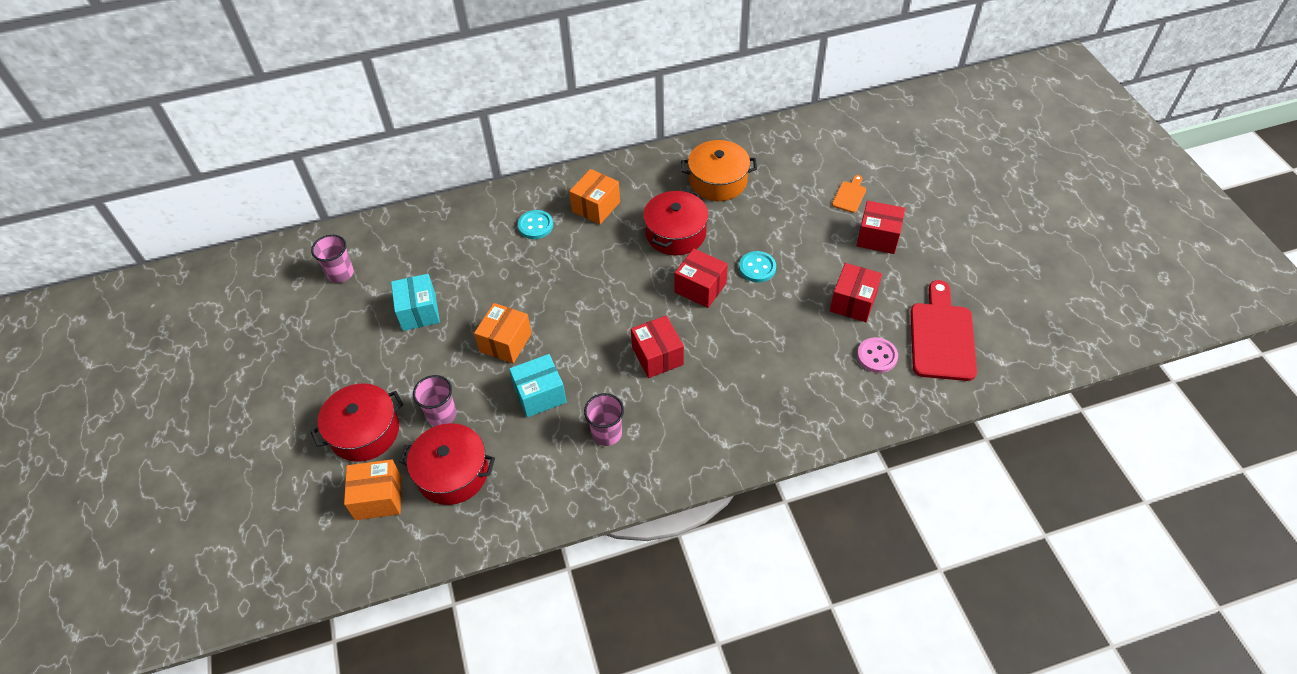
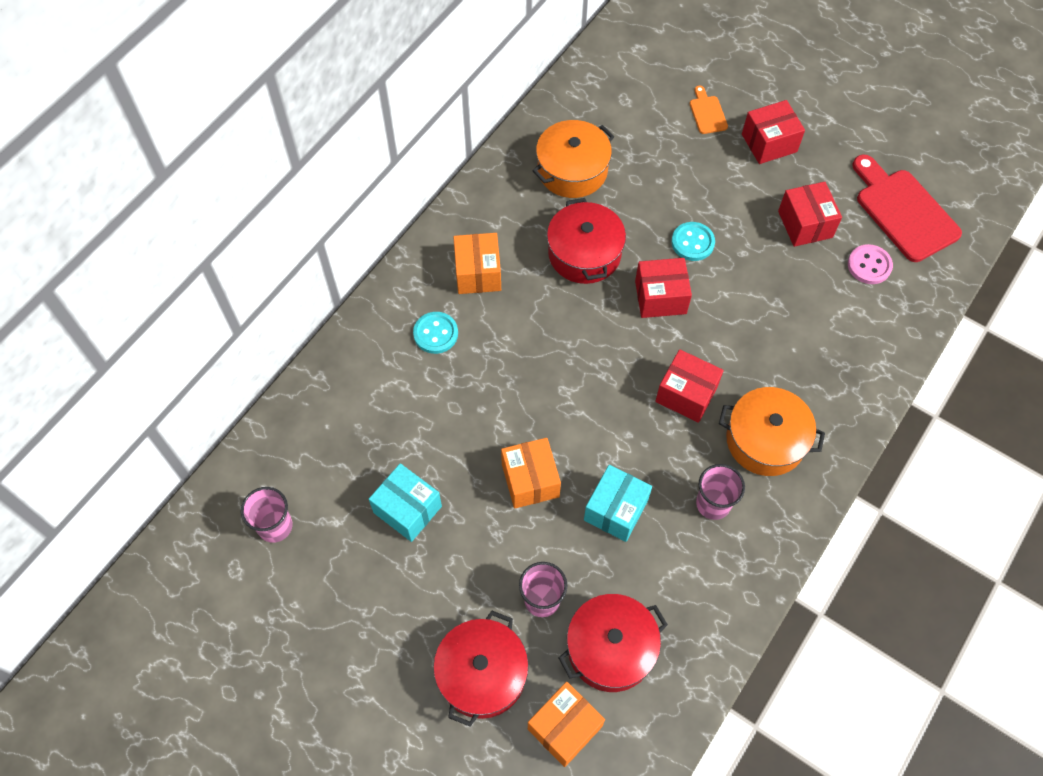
camera: 40 degrees left, 10 degrees up
none -> orange pot [719,387,825,476]

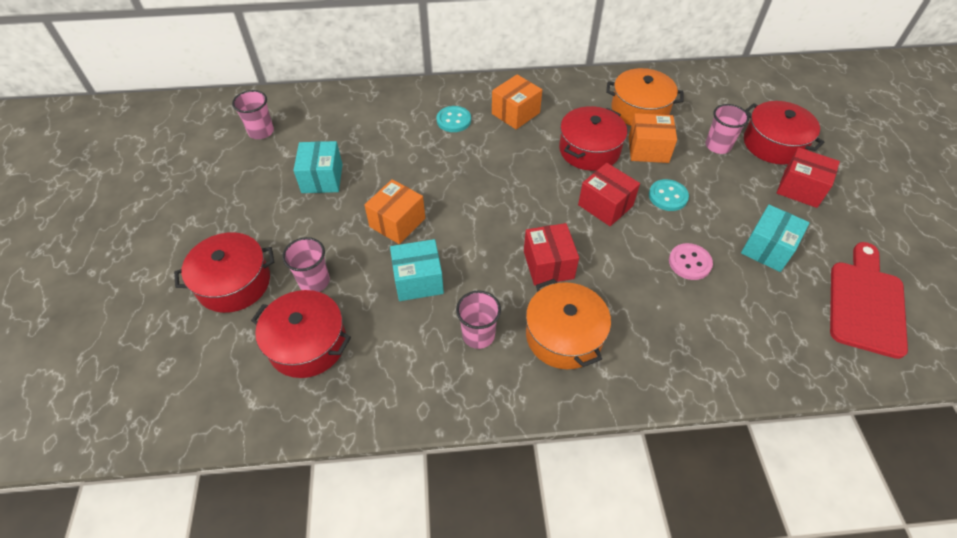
camera: 50 degrees right, 10 degrees down
orange box [528,682,605,767] -> orange box moved to [629,113,677,163]
orange cutting board [690,86,728,134] -> red pot [744,101,824,165]
red box [778,182,842,247] -> turquoise box [741,205,810,272]
pink button [848,244,893,284] -> pink button moved to [669,243,713,280]
none -> pink cup [705,104,749,154]

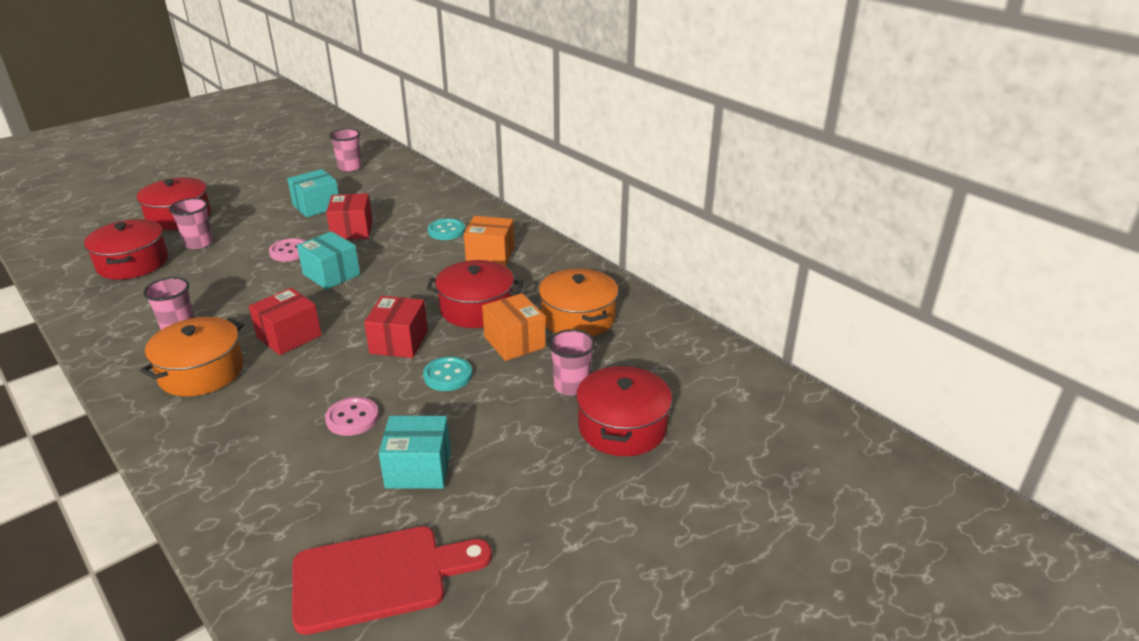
camera: 55 degrees right, 20 degrees down
orange box [364,179,425,244] -> pink button [269,238,306,261]
turquoise box [390,239,444,301] -> turquoise box moved to [297,231,360,290]
red box [777,147,840,208] -> red box moved to [326,193,373,240]

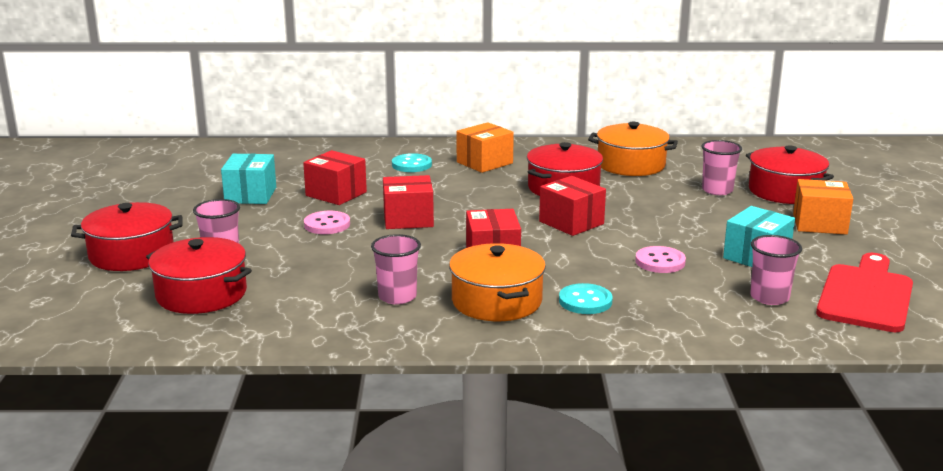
camera: 50 degrees left, 10 degrees down
turquoise box [297,231,360,290] -> red box [383,175,434,229]
pink cup [329,128,362,171] -> pink cup moved to [750,235,802,305]
turquoise button [423,356,472,391] -> turquoise button moved to [559,283,613,314]
orange box [482,293,546,361] -> orange box moved to [793,179,853,235]

